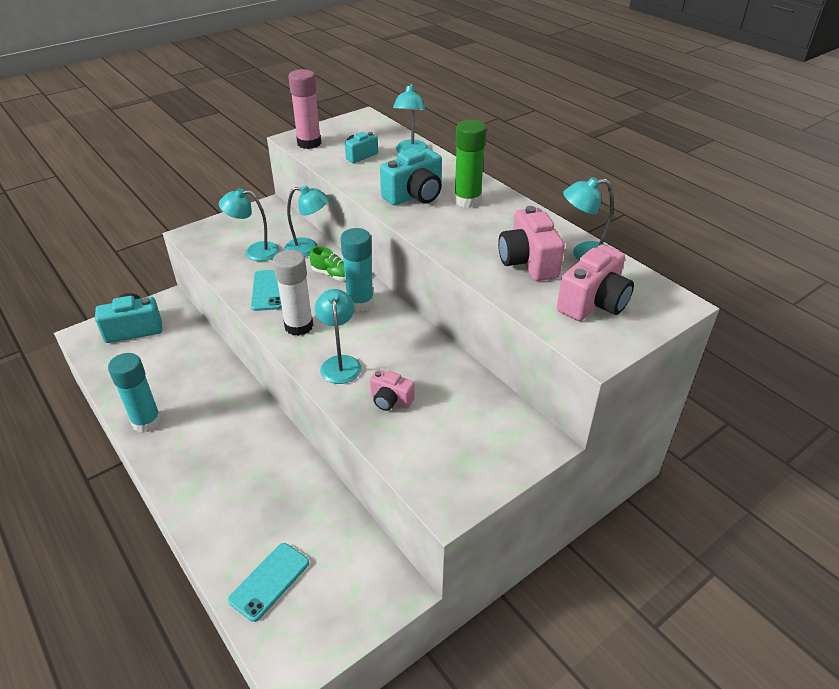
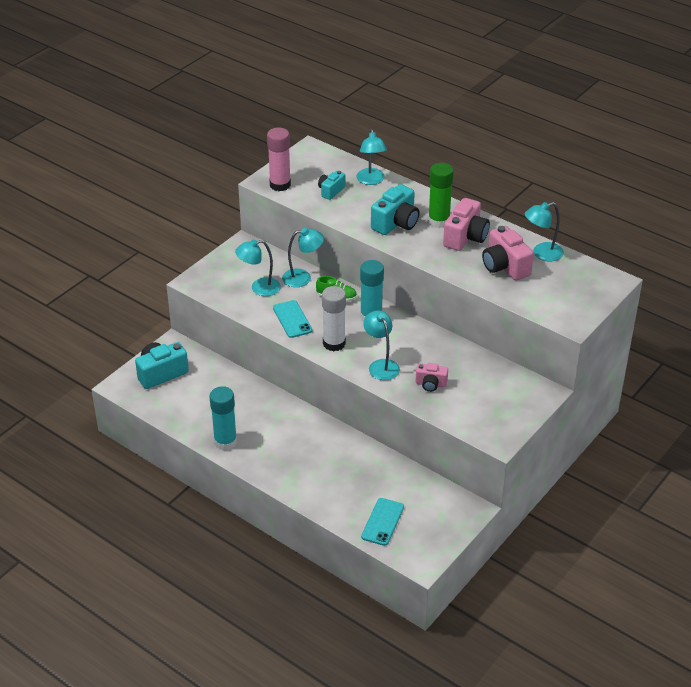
camera: 15 degrees left, 0 degrees up
pink camera [557,244,634,321] -> pink camera moved to [443,198,490,251]

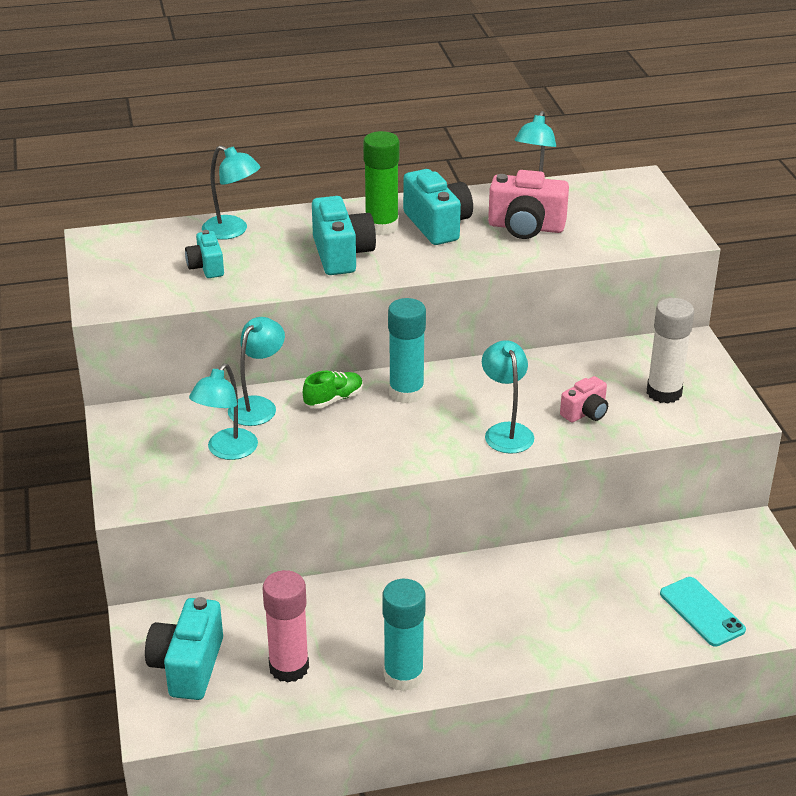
camera: 50 degrees left, 5 degrees down
pink glue stick [267,128,291,191] -> pink glue stick moved to [262,570,309,683]
turquoise phone [273,300,312,338] -> none
white glue stick [322,286,346,351] -> white glue stick moved to [647,298,694,404]
turquoise lamp [363,310,400,380] -> turquoise lamp turned 60 degrees clockwise [482,340,534,454]
pink camera [443,198,490,251] -> turquoise camera [403,169,473,245]

